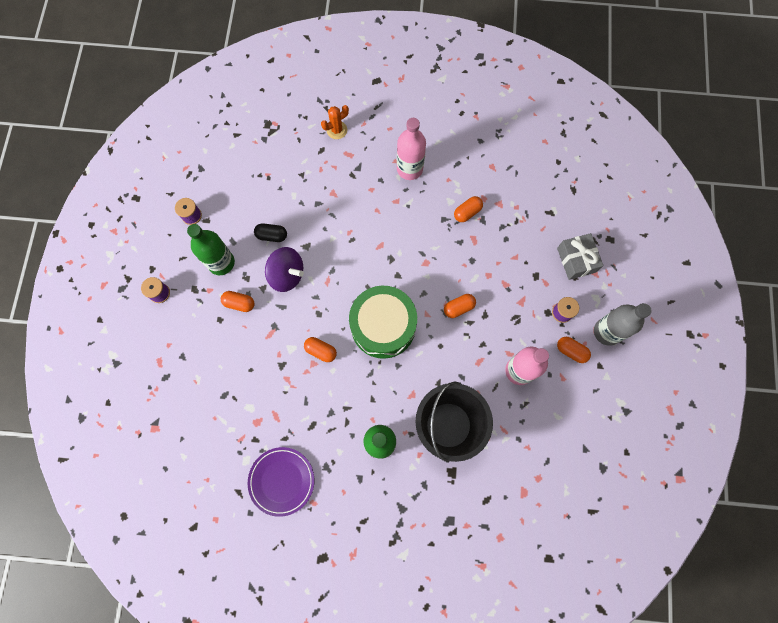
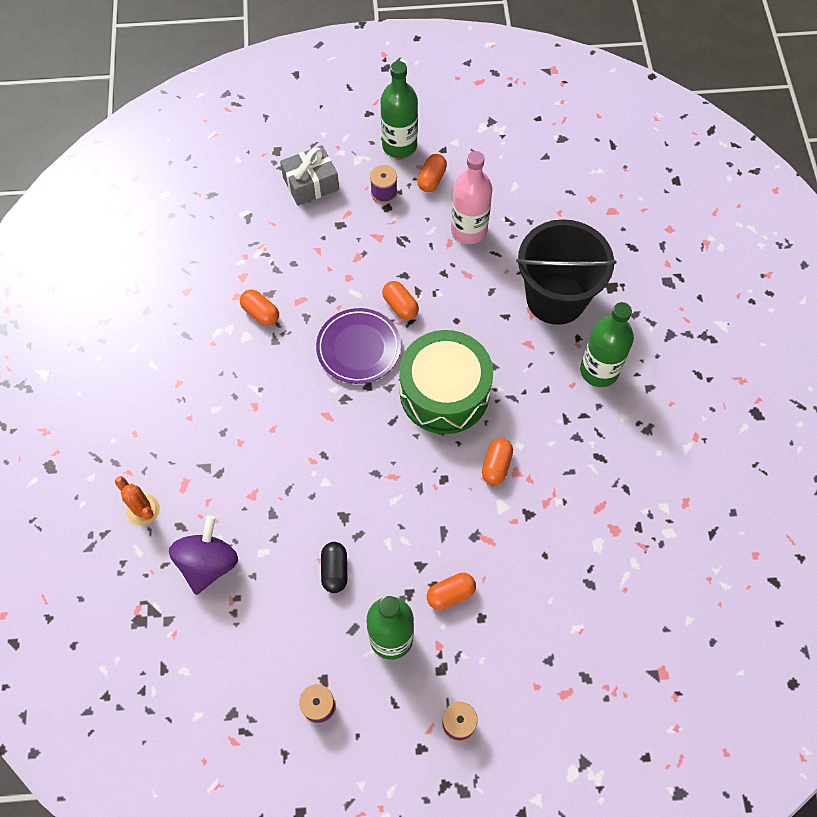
camera: 100 degrees left, 10 degrees down
orange capsule [221,291,255,312] -> orange capsule turned 60 degrees clockwise [427,573,476,610]
purple plate [248,447,314,517] -> purple plate moved to [316,308,401,384]
purple spinning top [265,247,304,292] -> purple spinning top moved to [169,515,238,595]
pink bottle [397,118,426,180] -> none
grey bottle [594,303,651,346] -> green bottle [381,61,418,158]

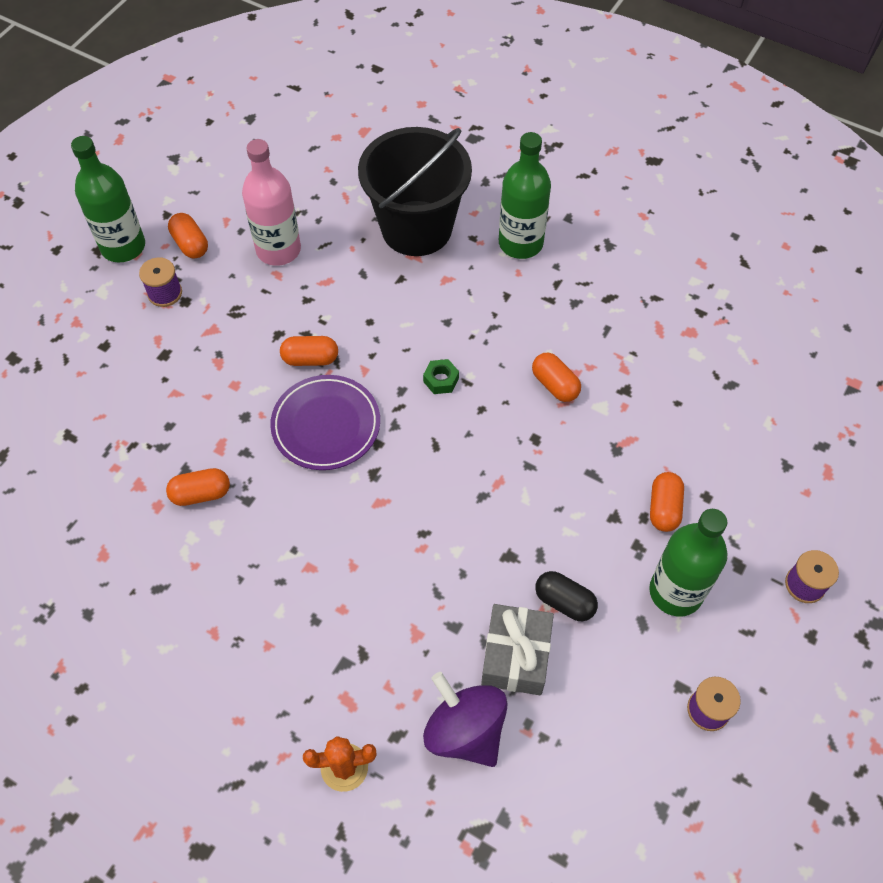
camera: 55 degrees left, 5 degrees down
grey gift [280,145,339,206] -> grey gift moved to [481,604,554,695]
green drum [399,330,493,434] -> green nut [423,359,459,394]

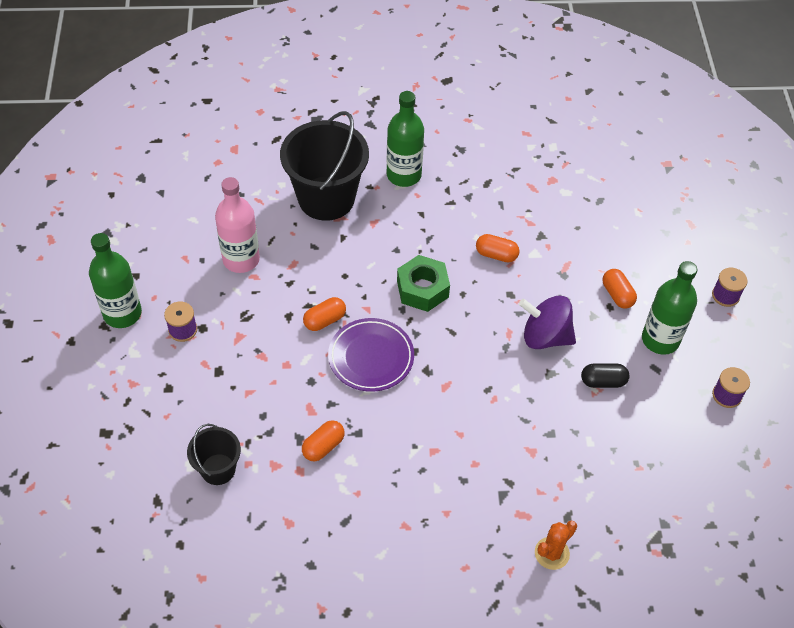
camera: 35 degrees left, 5 degrees down
orange capsule [168,213,208,259] -> none
green nut [423,359,459,394] -> green nut [397,255,450,312], size x2.00
purple spinning top [423,672,507,767] -> purple spinning top moved to [519,296,576,349]
grey gift [481,604,554,695] -> none
none -> black bucket [187,424,241,485]

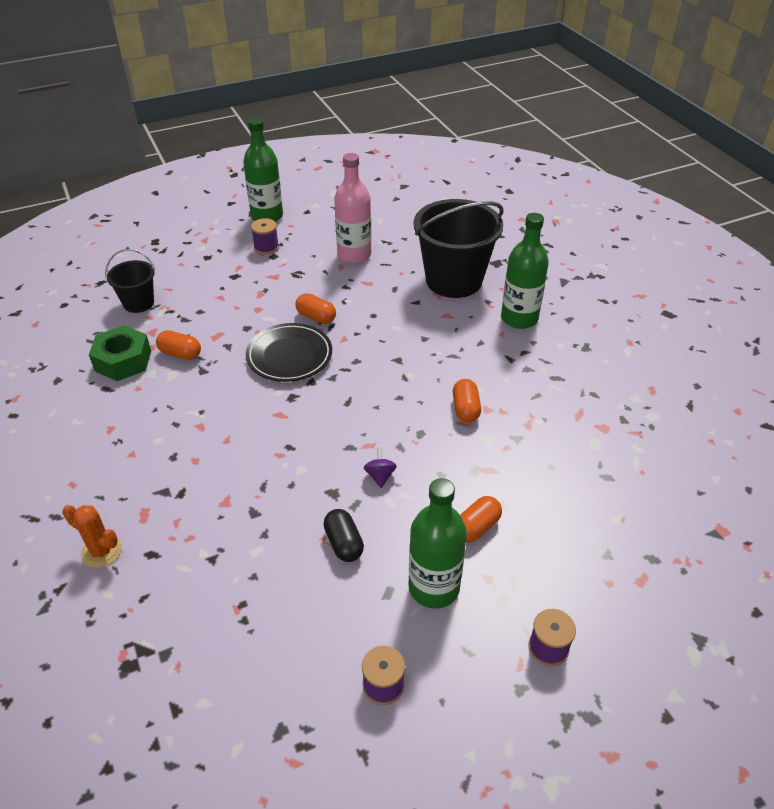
camera: 70 degrees right, 10 degrees down
purple plate [328,318,414,392] -> black plate [246,323,332,382]
green nut [397,255,450,312] -> green nut moved to [89,325,151,381]
purple spinning top [519,296,576,349] -> purple spinning top [364,447,397,488], size x0.45

